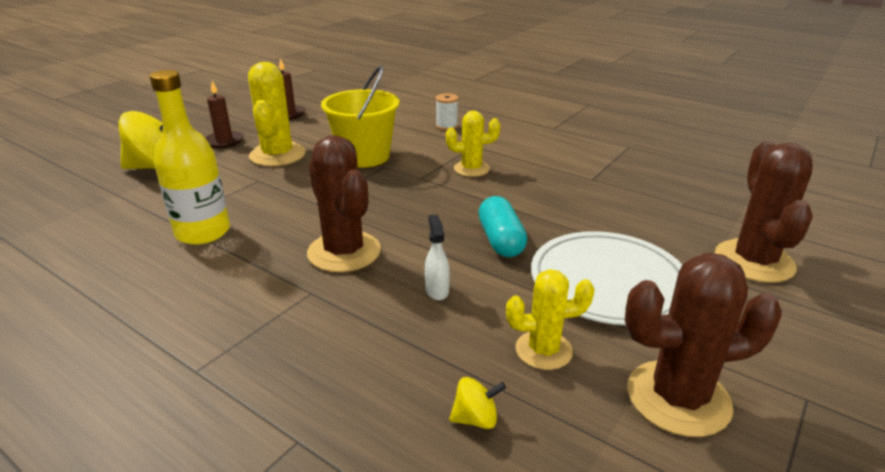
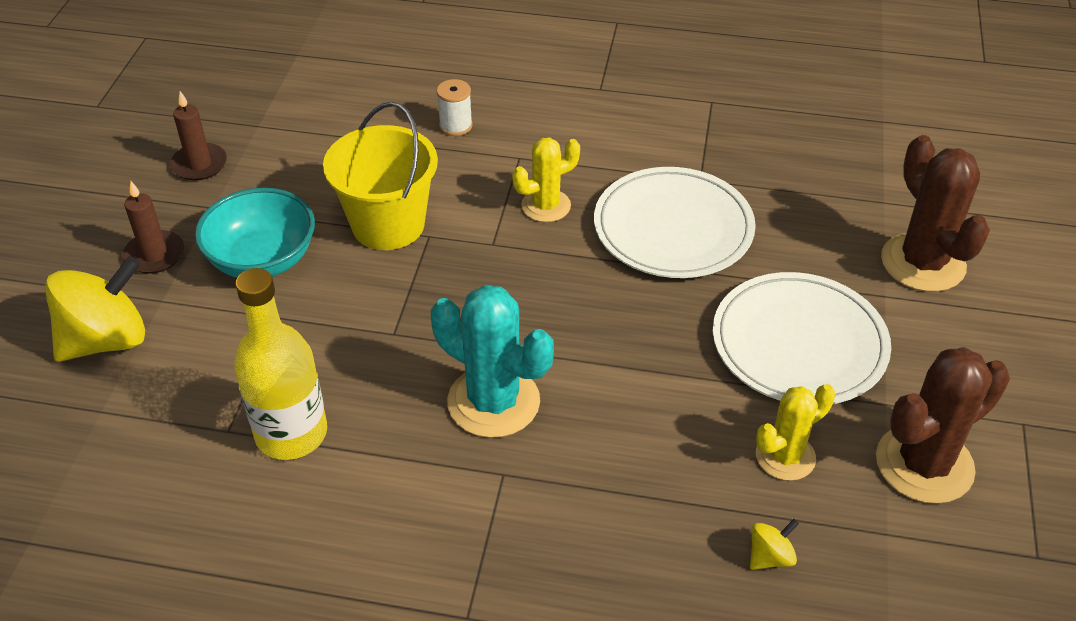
camera: 25 degrees left, 15 degrees up
yellow cactus [248,62,305,167] -> turquoise bowl [195,188,315,278]
brown cactus [307,135,381,272] -> turquoise cactus [431,285,554,438]
white spray bottle [425,215,450,300] -> none
turquoise capsule [479,196,527,257] -> none
none -> white plate [594,167,756,278]

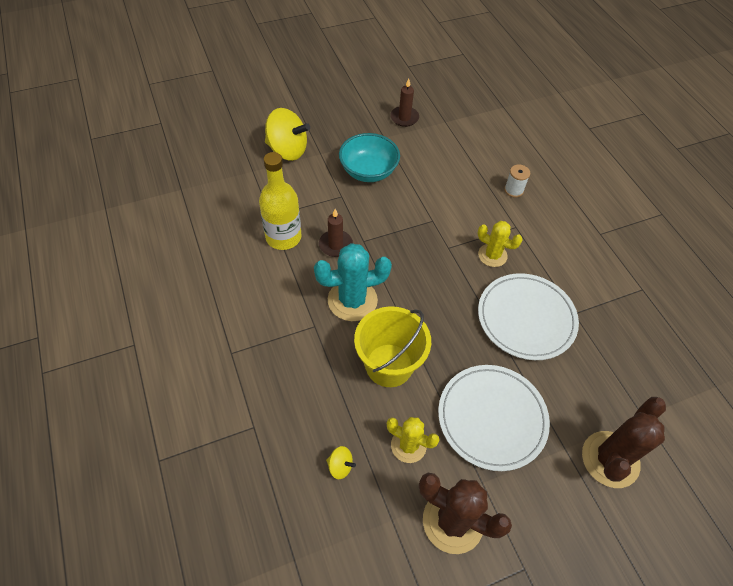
camera: 55 degrees right, 10 degrees up
brown candle [123,181,184,274] -> brown candle moved to [319,209,353,257]
yellow bucket [323,102,438,250] -> yellow bucket moved to [354,306,431,387]
turquoise cactus [431,285,554,438] -> turquoise cactus turned 75 degrees clockwise [314,243,392,321]

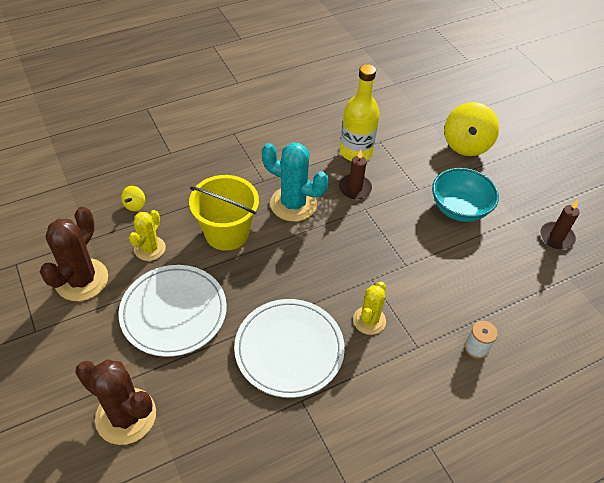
camera: 85 degrees right, 5 degrees down
turquoise cactus [314,243,392,321] -> turquoise cactus turned 45 degrees counterclockwise [262,143,329,222]

